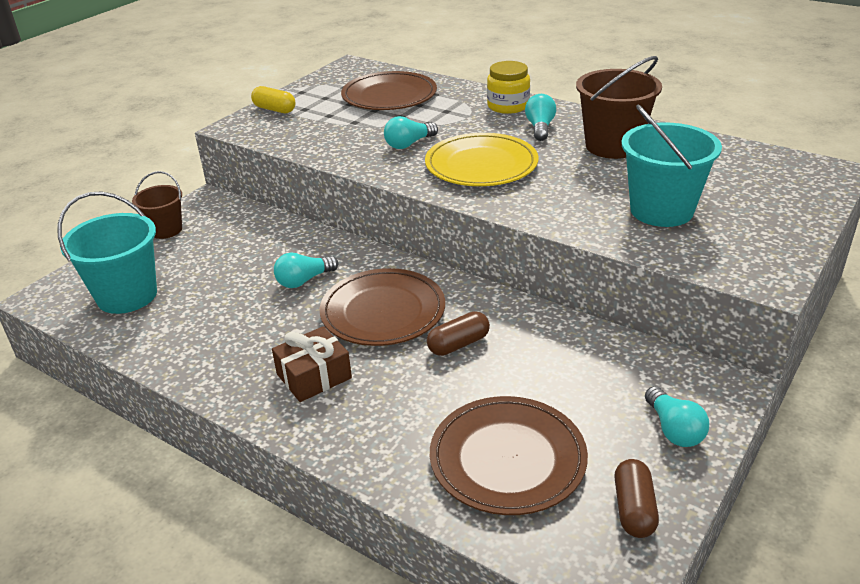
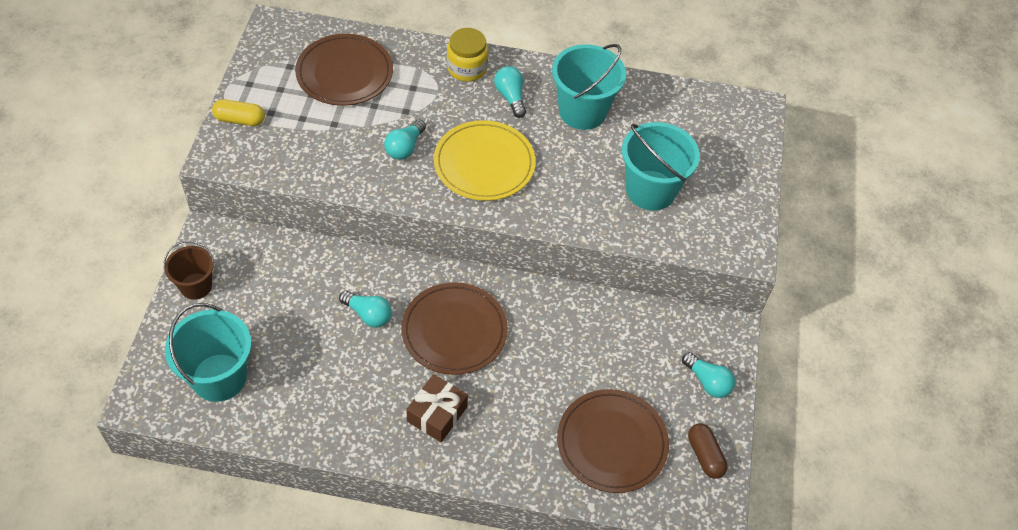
camera: 30 degrees left, 20 degrees up
turquoise light bulb [274,252,338,288] -> turquoise light bulb turned 90 degrees counterclockwise [339,291,392,328]
brown capsule [427,311,490,356] -> none
brown bucket [576,56,662,159] -> turquoise bucket [552,44,626,130]

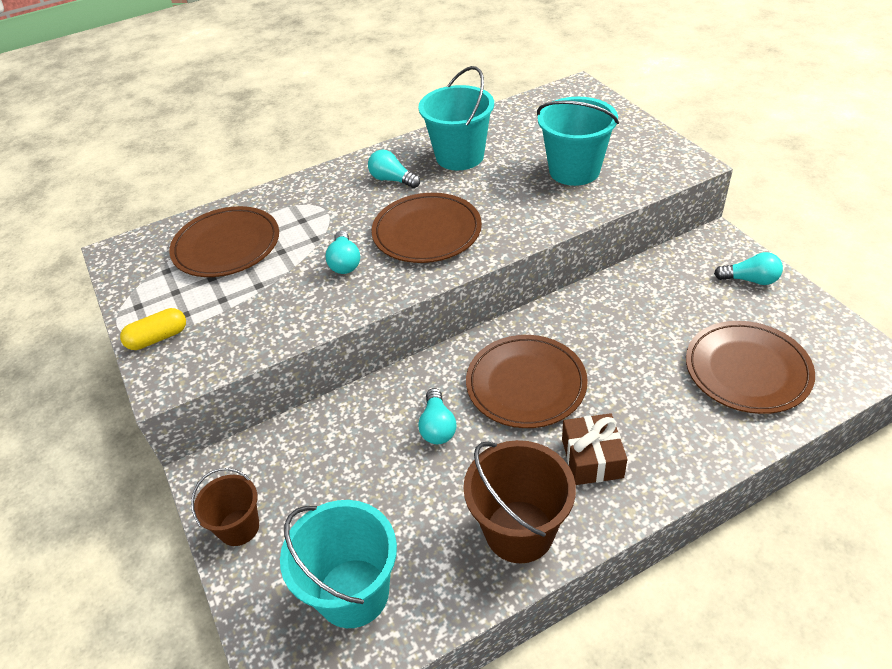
camera: 30 degrees left, 10 degrees down
turquoise light bulb [339,291,392,328] -> turquoise light bulb turned 90 degrees clockwise [418,388,456,444]
yellow plate [434,120,536,201] -> brown plate [371,193,482,263]
yellow jar [447,28,488,81] -> none
brown capsule [688,423,728,479] -> none
none -> brown bucket [463,440,576,563]

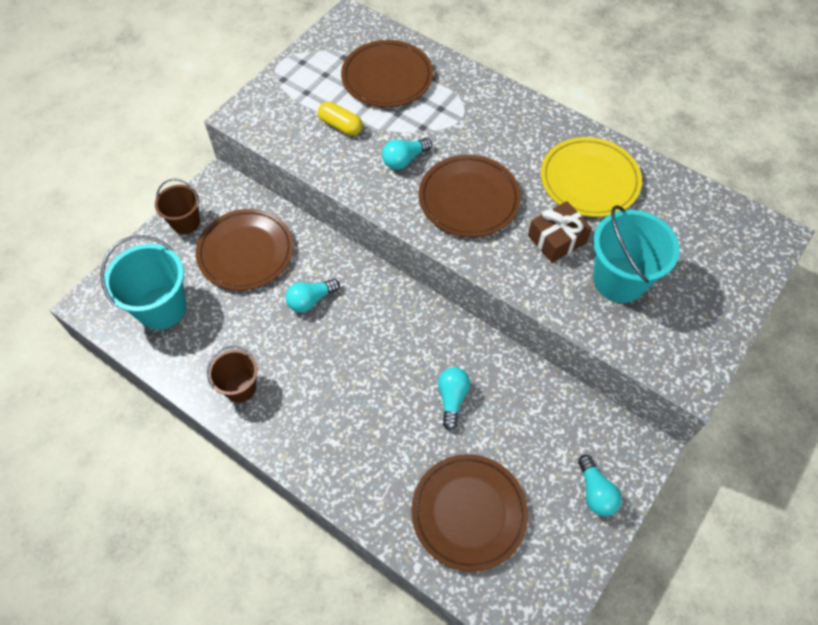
camera: 60 degrees right, 15 degrees up
yellow capsule [120,308,186,350] -> yellow capsule moved to [318,102,363,136]
turquoise light bulb [368,150,420,188] -> turquoise light bulb moved to [438,367,470,430]
turquoise bucket [418,66,494,170] -> yellow plate [541,137,642,217]
brown bucket [463,440,576,563] -> brown bucket [207,346,258,402], size x0.61
brown plate [466,335,588,428] -> brown plate moved to [196,209,293,291]
brown gift [562,413,627,485] -> brown gift moved to [528,201,592,263]

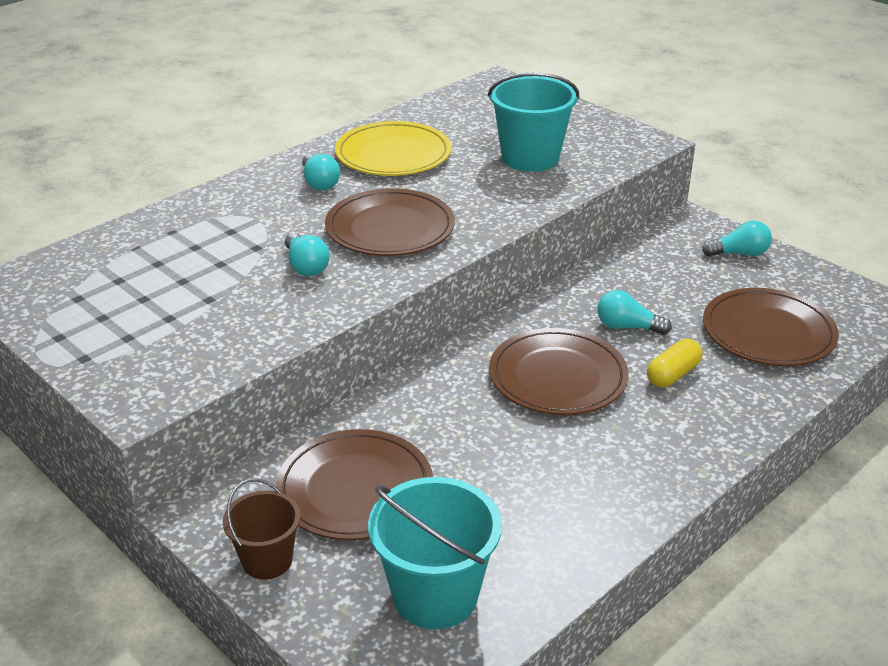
camera: 80 degrees left, 25 degrees down
brown bucket [207,346,258,402] -> none
turquoise light bulb [285,279,340,313] -> turquoise light bulb moved to [302,154,340,191]
yellow capsule [318,102,363,136] -> yellow capsule moved to [647,339,702,387]
brown plate [341,40,433,107] -> brown plate moved to [489,328,629,415]
brown gift [528,201,592,263] -> none

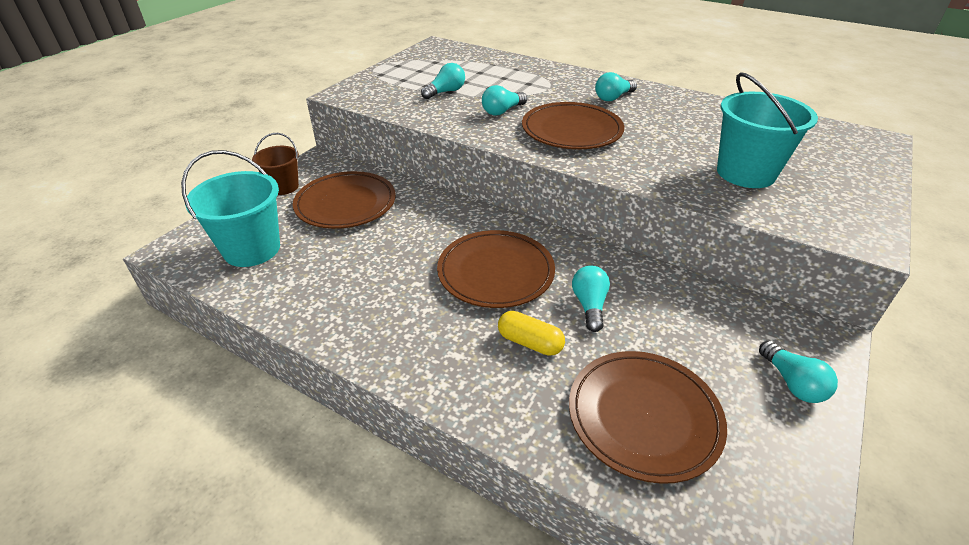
camera: 75 degrees right, 5 degrees up
yellow plate [335,121,451,176] -> none
none -> turquoise light bulb [421,63,465,99]

